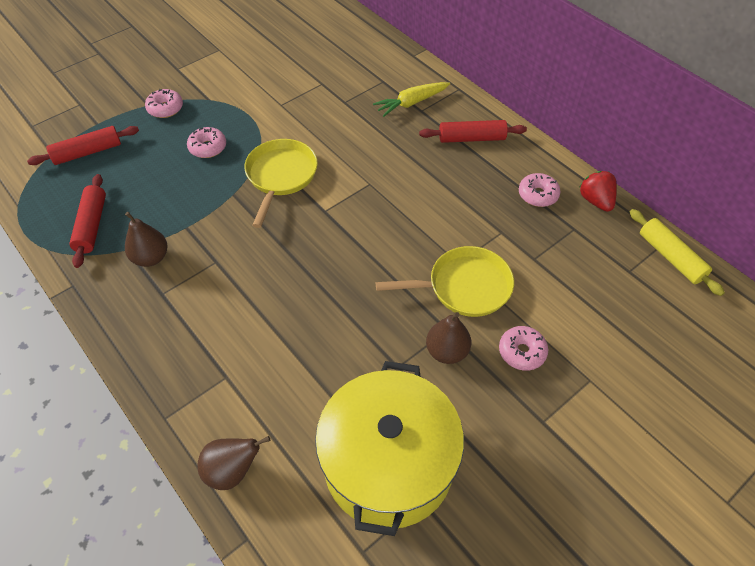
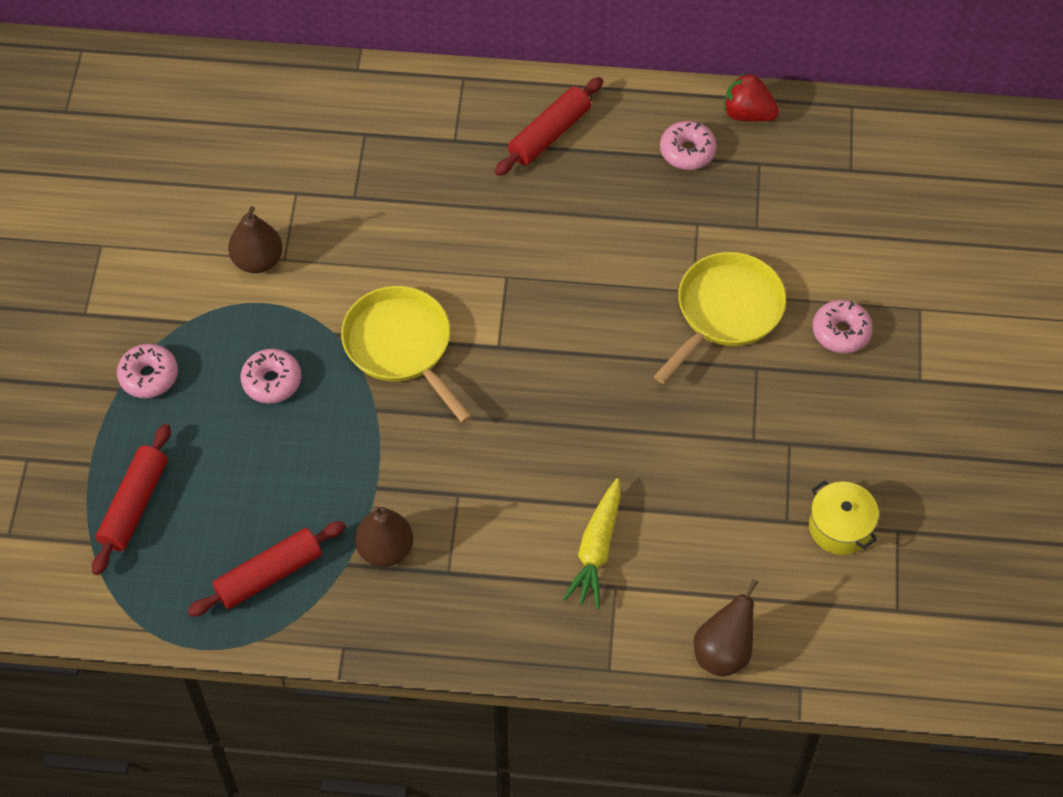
camera: 45 degrees left, 5 degrees up
red rolling pin [69,174,106,268] -> red rolling pin turned 75 degrees counterclockwise [187,521,346,617]
yellow pot [315,361,464,536] -> yellow pot [809,480,879,555], size x0.42
yellow carrot [373,82,450,117] -> yellow carrot moved to [563,478,621,609]
brown pear [426,312,471,364] -> brown pear moved to [228,206,283,273]
yellow rolling pin [630,209,725,296] -> none

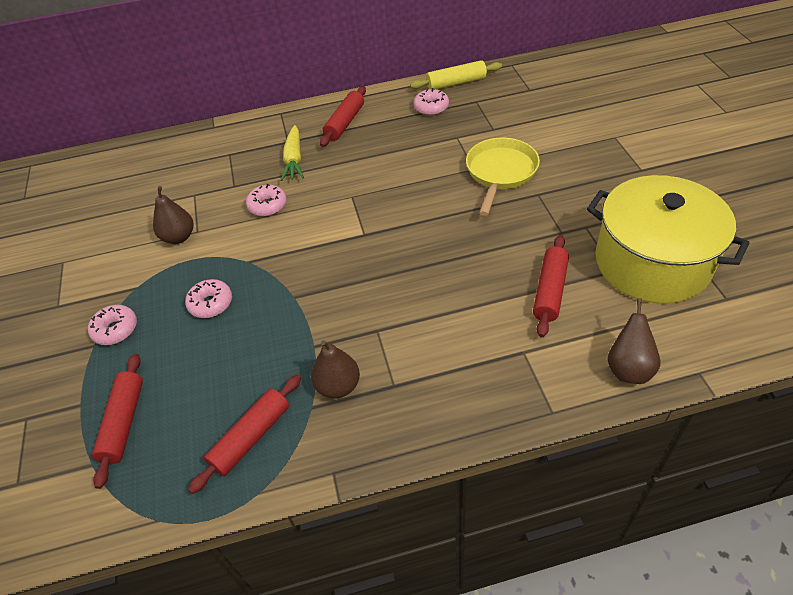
camera: 15 degrees left, 10 degrees down
yellow pan [341,286,472,423] -> none
yellow carrot [563,478,621,609] -> yellow carrot moved to [281,125,304,181]
red strawberry [724,73,779,122] -> yellow rolling pin [410,60,502,89]
yellow pot [809,480,879,555] -> yellow pot [587,175,749,304], size x2.39
pink donut [813,300,873,353] -> pink donut moved to [246,184,287,216]
none -> red rolling pin [533,235,569,337]

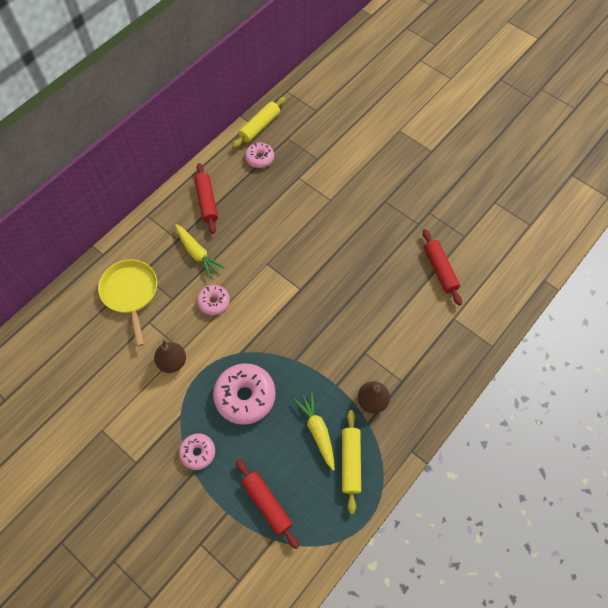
camera: 40 degrees left, 15 degrees up
pink donut [185,279,232,318] -> pink donut [213,363,276,425], size x1.78
red rolling pin [188,375,301,494] -> yellow rolling pin [342,410,361,514]
yellow pan [466,138,540,216] -> yellow pan moved to [98,259,157,347]
yellow pot [587,175,749,304] -> none
brown pear [607,298,661,384] -> none
none -> yellow carrot [293,392,335,471]

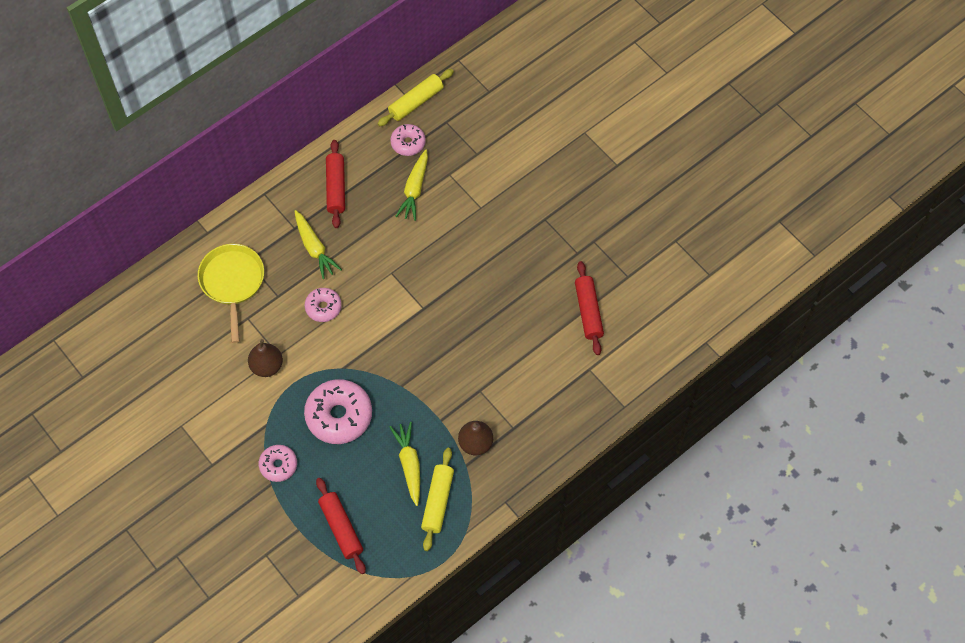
camera: 10 degrees right, 0 degrees up
none -> yellow carrot [395,150,428,221]

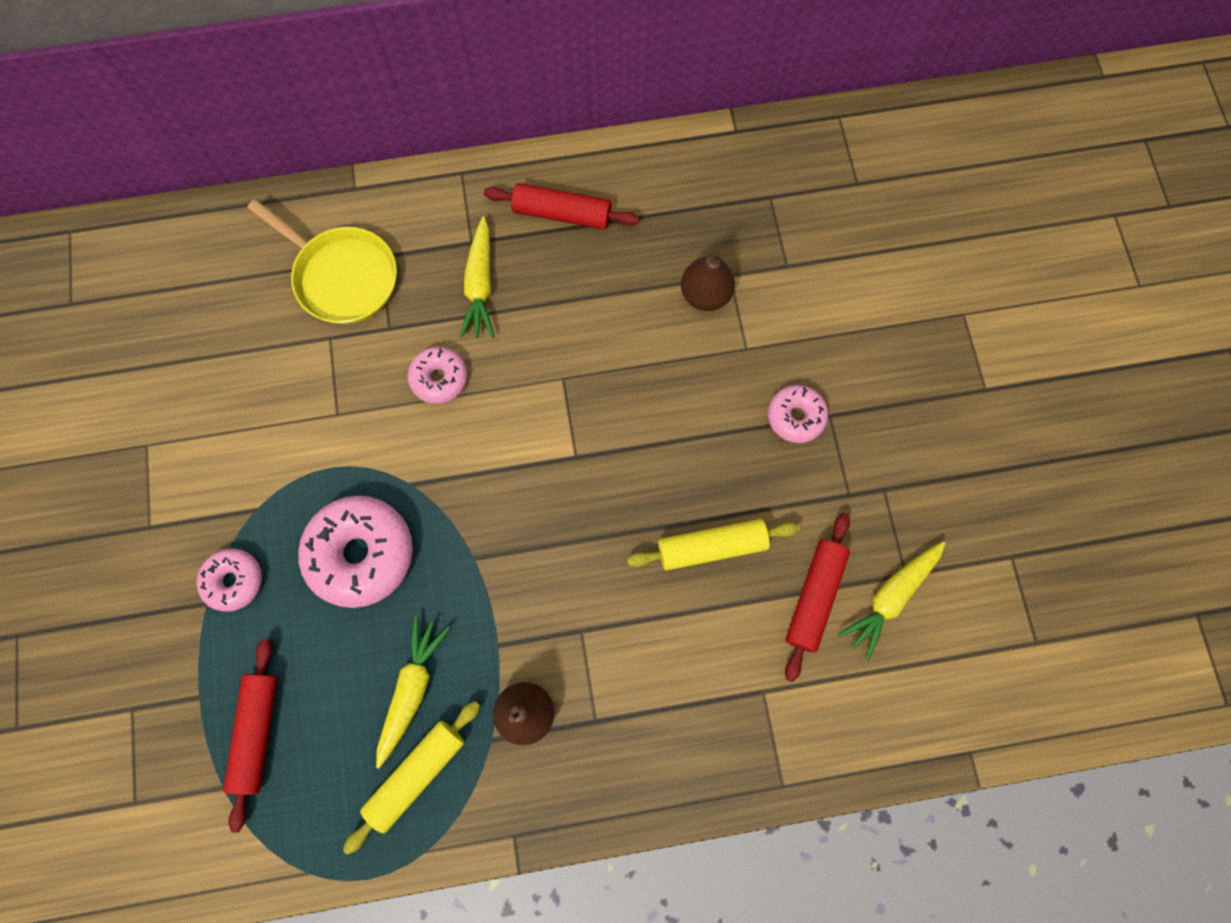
camera: 30 degrees right, 10 degrees up
yellow pan [198,244,264,343] -> yellow pan turned 105 degrees clockwise [247,199,397,324]
brown pear [248,339,283,377] -> brown pear moved to [681,248,735,311]
red rolling pin [326,140,345,228] -> red rolling pin turned 75 degrees clockwise [484,183,640,229]
yellow rolling pin [377,69,454,126] -> yellow rolling pin moved to [627,519,800,571]
pink donut [390,124,426,156] -> pink donut moved to [768,385,828,443]
yellow carrot [395,150,428,221] -> yellow carrot moved to [838,541,945,660]

